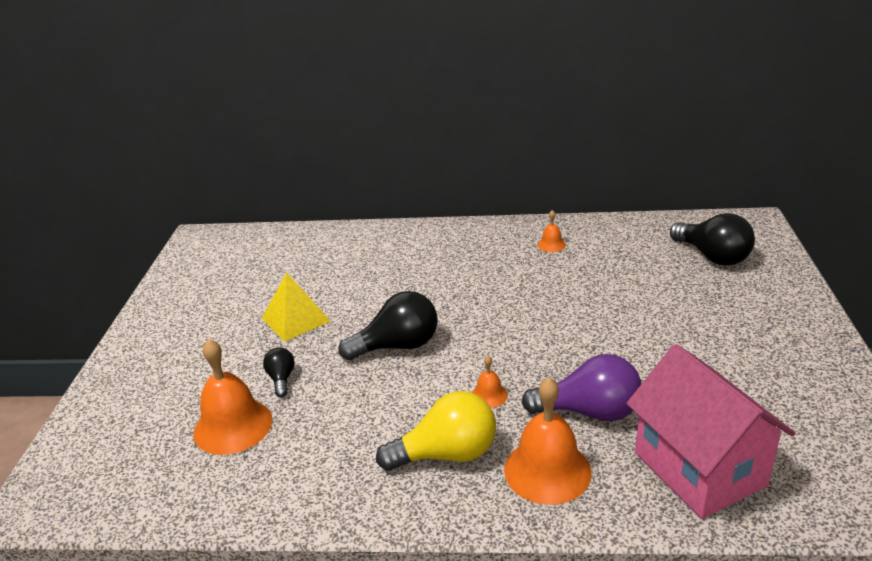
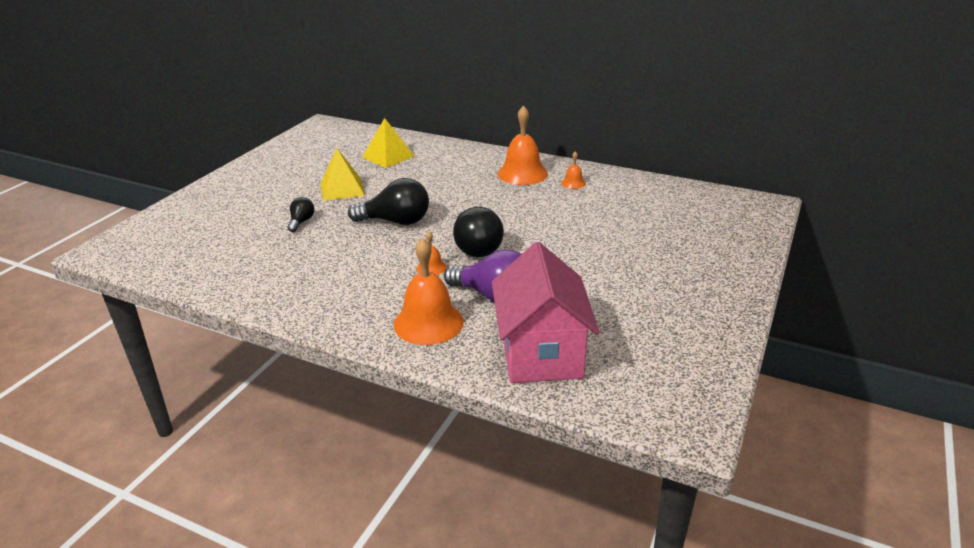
camera: 20 degrees right, 0 degrees up
orange bell [193,339,272,455] -> orange bell moved to [498,106,548,185]
yellow light bulb [376,391,496,471] -> none
black light bulb [670,213,755,266] -> black light bulb moved to [453,207,504,257]
none -> yellow pyramid [362,118,414,168]

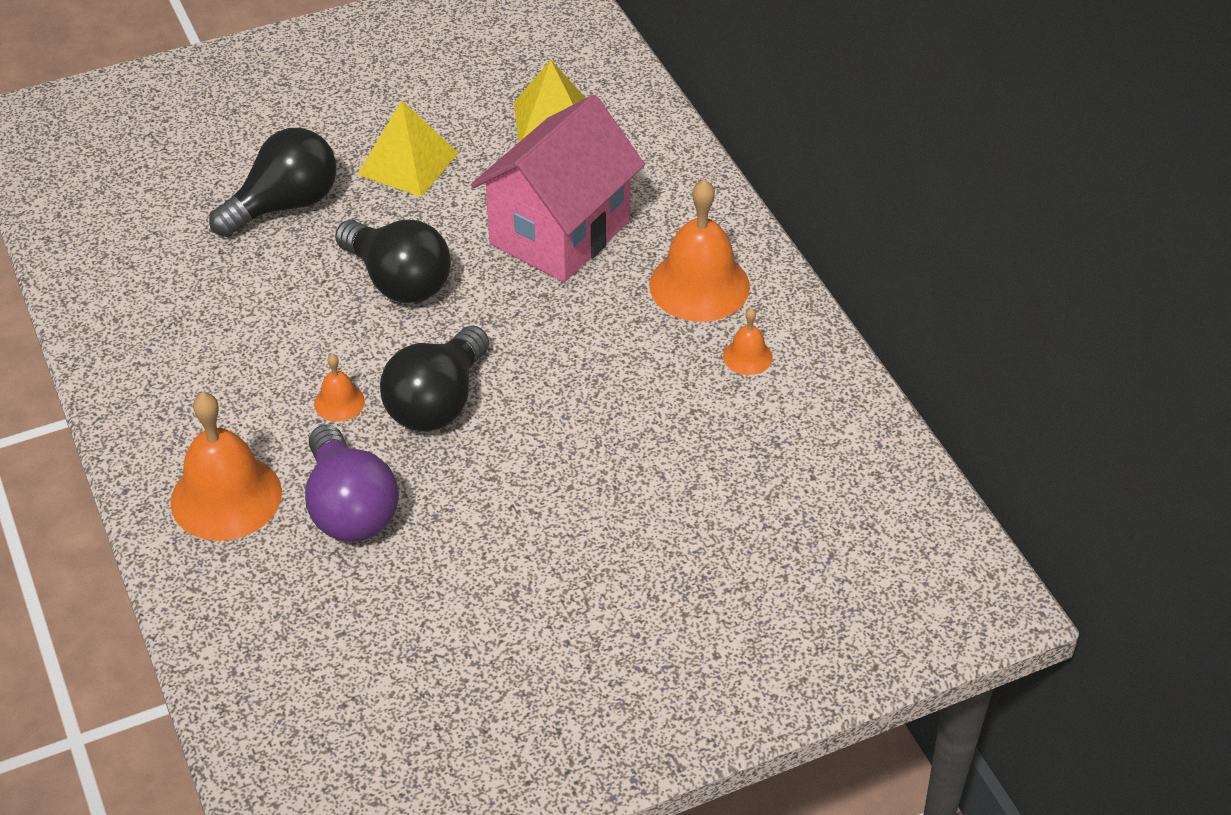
camera: 40 degrees right, 15 degrees up
black light bulb [288,197,314,232] -> black light bulb [209,128,336,237], size x1.93
pink house [492,242,600,383] -> pink house moved to [471,95,645,282]

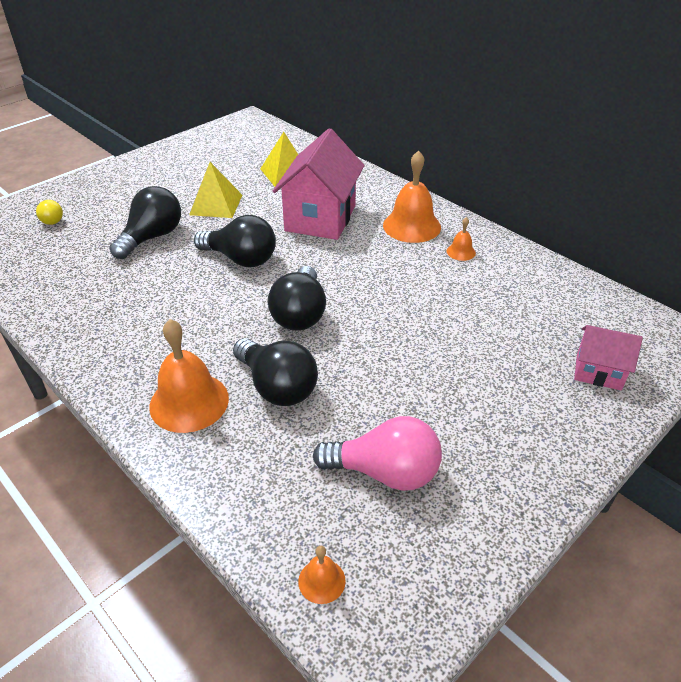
camera: 20 degrees left, 5 degrees down
purple light bulb [305,424,399,542] -> black light bulb [233,338,318,406]
orange bell [314,354,365,422] -> orange bell moved to [298,546,346,604]
none -> yellow light bulb [36,200,63,225]
none -> pink light bulb [313,416,442,491]
none -> pink house [574,325,643,391]

